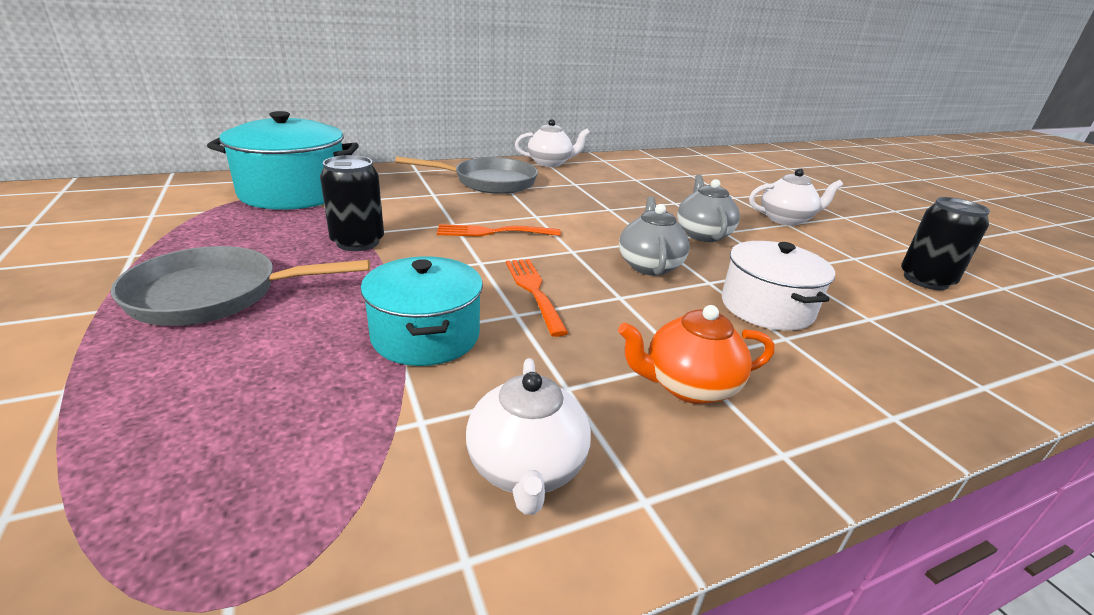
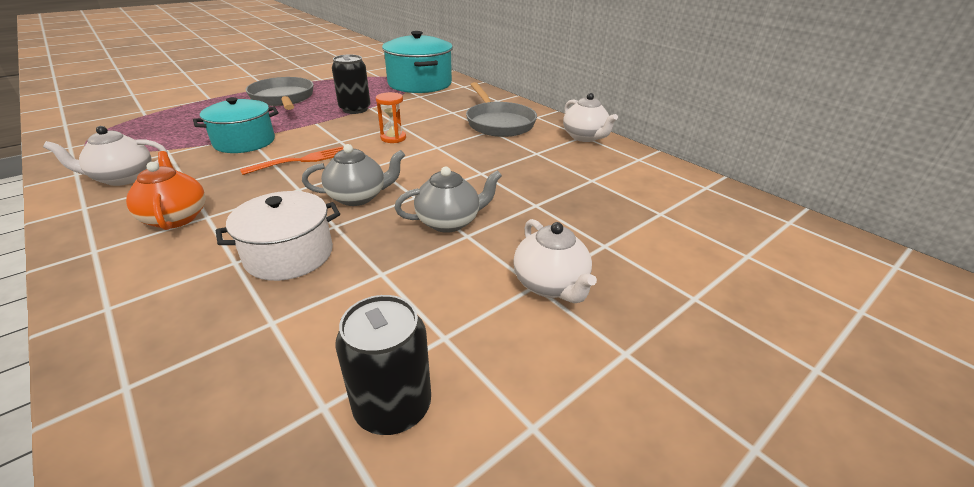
camera: 75 degrees right, 5 degrees up
orange fork [437,224,561,237] -> orange hourglass [376,92,406,143]

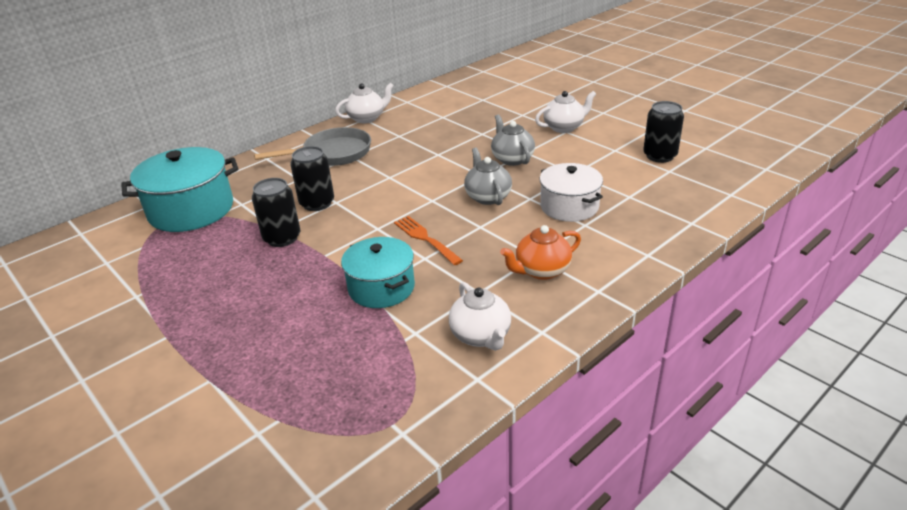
camera: 90 degrees left, 0 degrees up
grey pan [246,77,314,110] -> none
orange hourglass [376,92,406,143] -> none
none -> black can [290,146,334,211]

